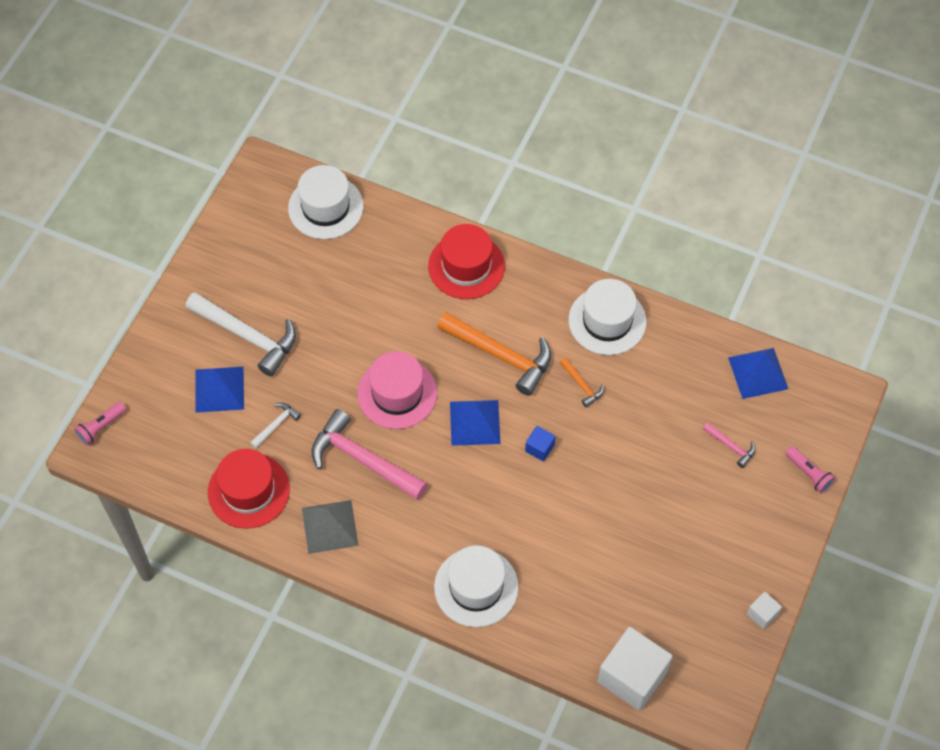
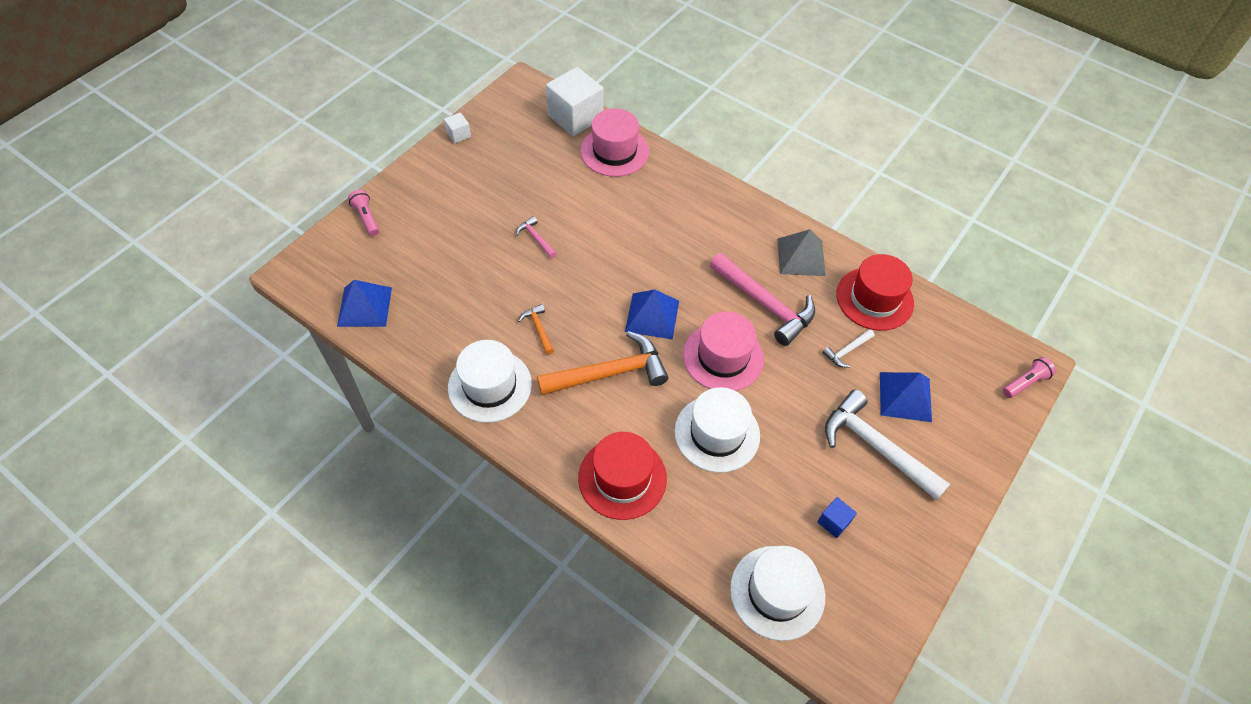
camera: 170 degrees left, 5 degrees down
white hat [434,545,518,627] -> white hat moved to [675,387,760,473]
orange hammer [437,312,551,396] -> orange hammer turned 120 degrees clockwise [537,331,669,395]
blue cube [525,426,556,462] -> blue cube moved to [817,497,857,538]
pink hammer [703,422,755,468] -> pink hammer moved to [516,216,557,258]
none -> pink hat [580,108,649,177]

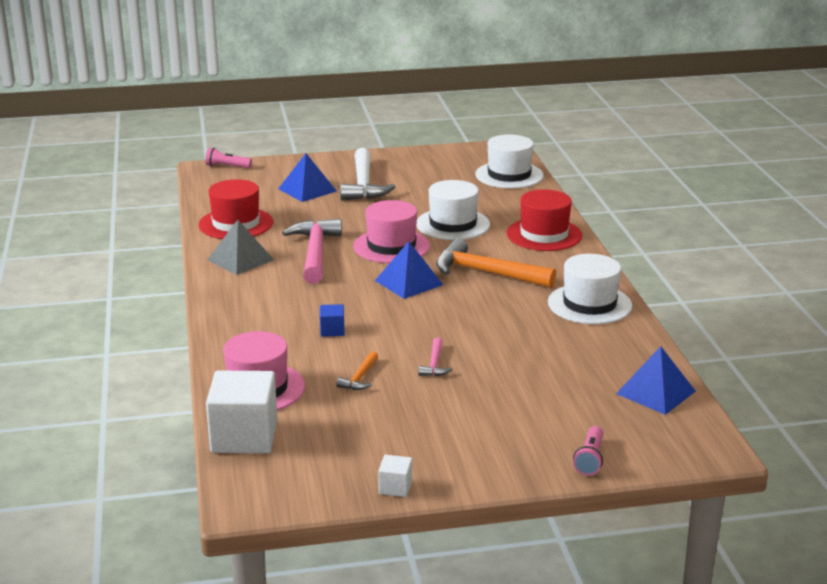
camera: 135 degrees left, 30 degrees down
orange hammer [518,304,554,355] -> orange hammer moved to [336,351,378,390]
blue cube [817,497,857,538] -> blue cube moved to [320,304,345,337]
white hammer [823,329,875,368] -> none

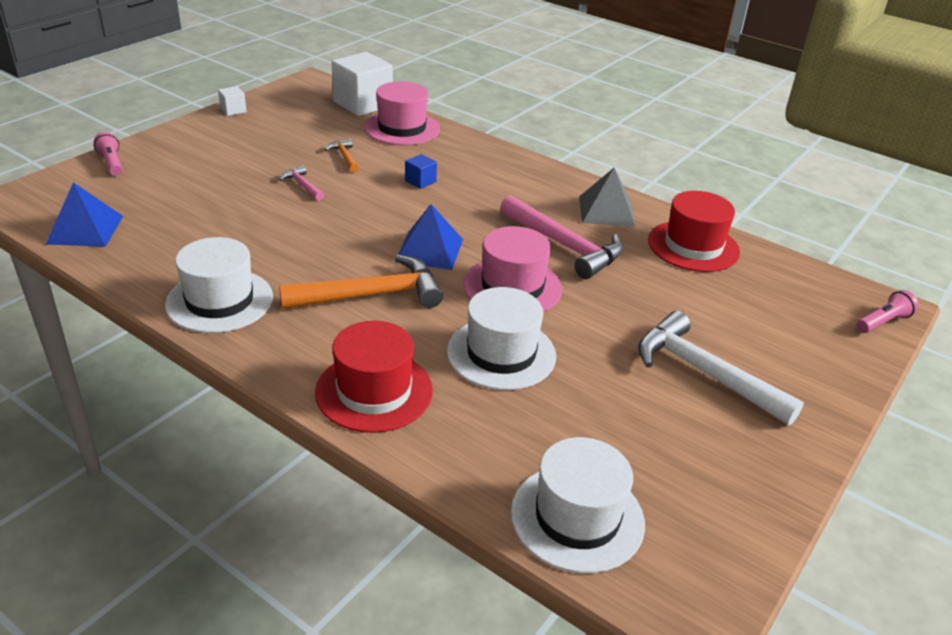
camera: 135 degrees right, 10 degrees up
blue pyramid [278,153,337,202] -> none

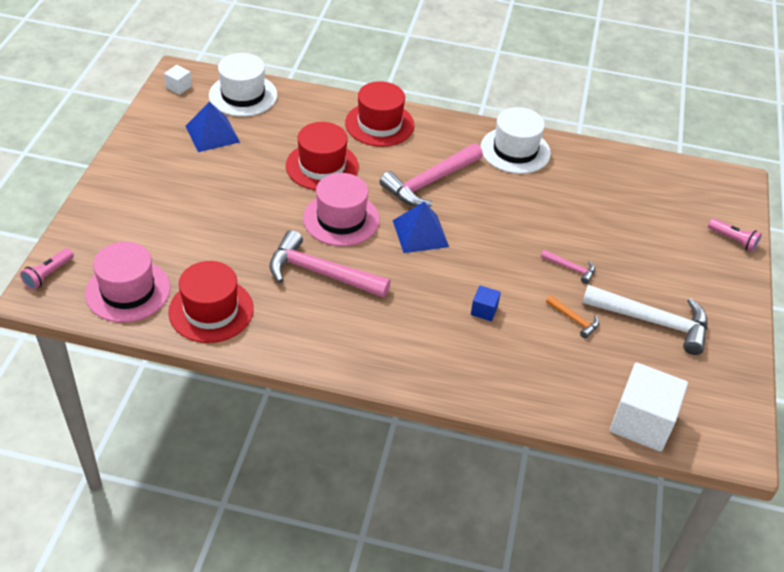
camera: 155 degrees right, 10 degrees up
blue pyramid [46,182,123,247] -> blue pyramid moved to [185,102,240,152]
white cube [218,86,247,116] -> white cube moved to [164,65,192,95]
orange hammer [279,255,443,309] -> pink hammer [379,143,483,207]
pink hat [364,81,440,145] -> pink hat moved to [85,242,170,323]
white hat [447,287,556,390] -> red hat [286,122,359,190]
grey pyramid [579,168,636,227] -> none
white hammer [638,311,804,425] -> white hammer moved to [582,285,708,355]

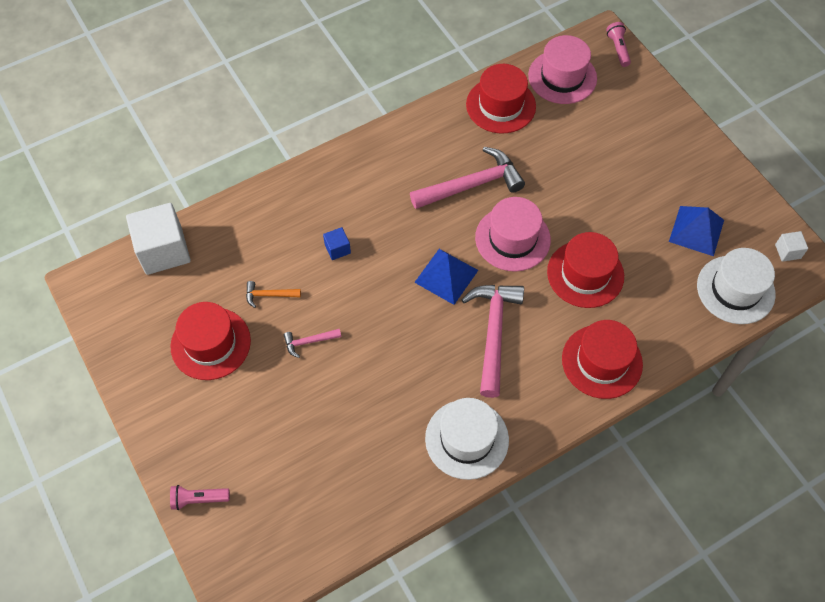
camera: 140 degrees right, 15 degrees up
white hammer [582,285,708,355] -> red hat [170,302,251,380]

